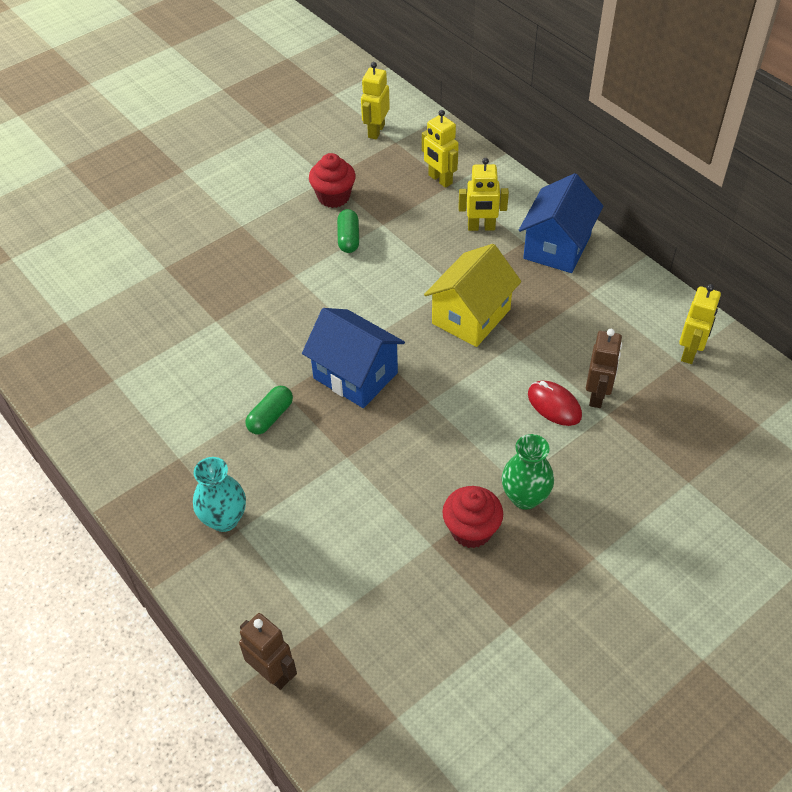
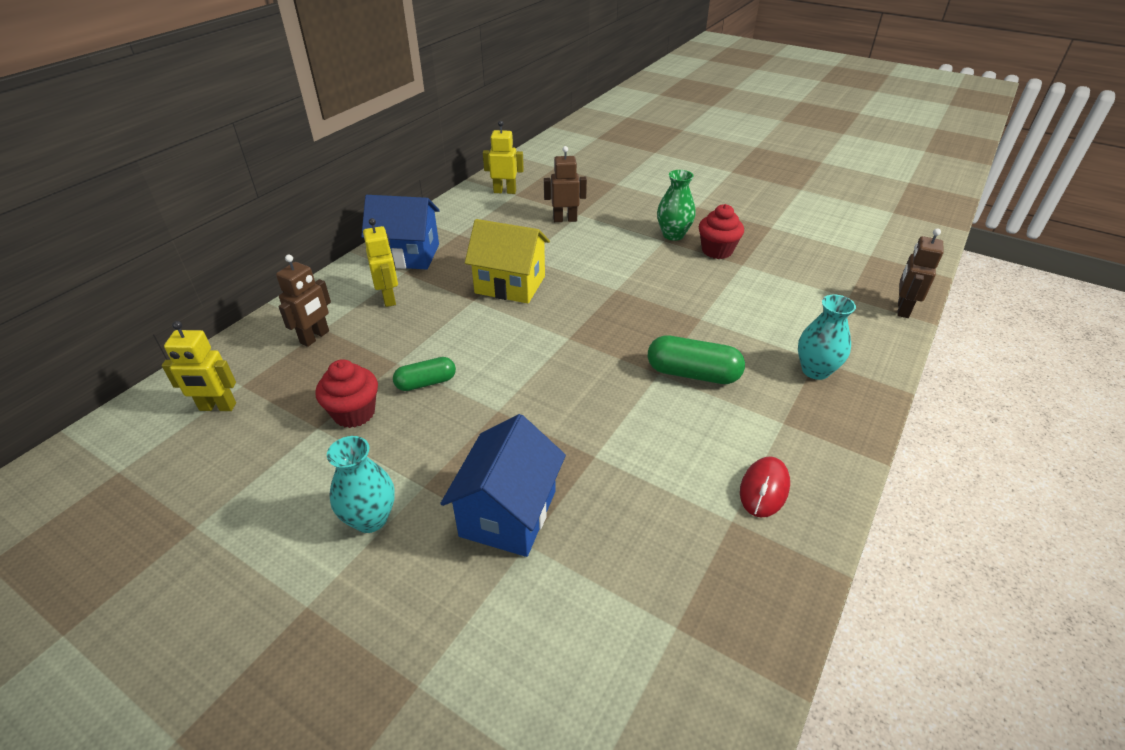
camera: 110 degrees left, 10 degrees down
green capsule [245,386,293,435] -> green capsule [648,335,745,384], size x1.55
blue house [302,308,405,408] -> blue house moved to [440,414,566,557]
yellow robot [422,110,459,188] -> brown robot [276,255,331,347]
red mouse [528,380,582,426] -> red mouse moved to [740,456,790,518]
none -> turquoise vase [327,436,395,533]

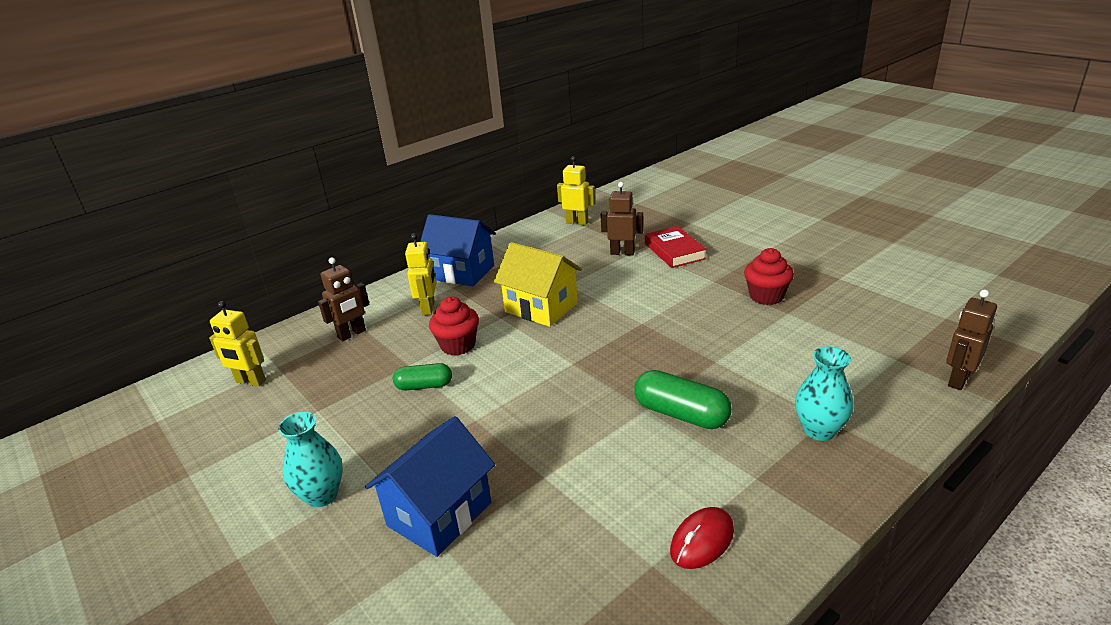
camera: 20 degrees right, 10 degrees down
red cupcake [315,359,378,428] -> red cupcake moved to [429,297,479,356]
green vase [657,170,696,241] -> none
none -> red book [645,226,707,268]

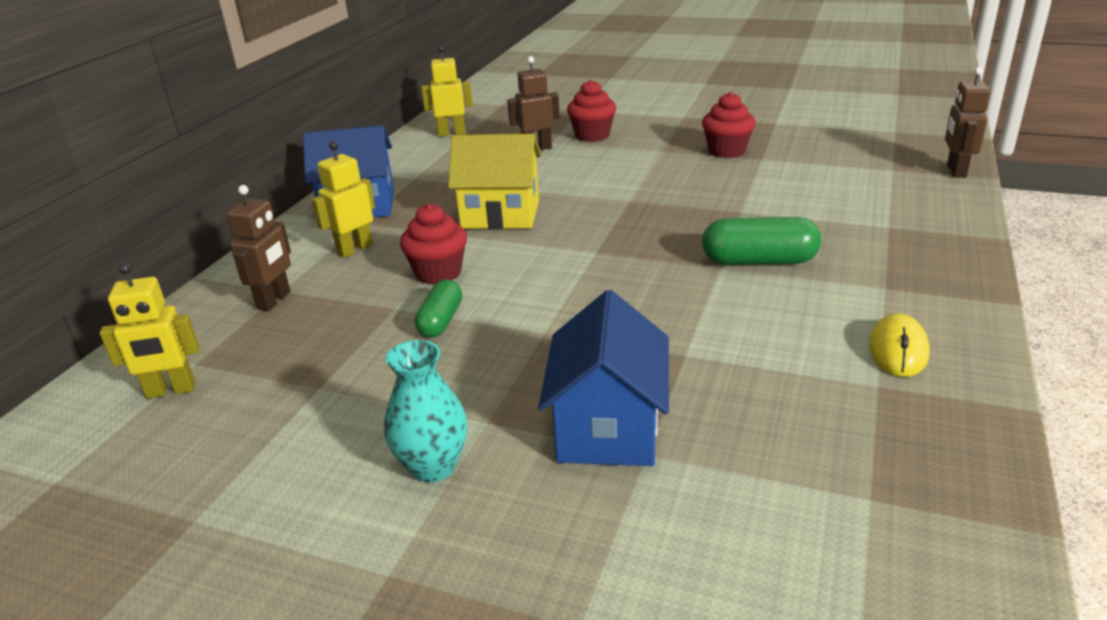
camera: 30 degrees left, 0 degrees up
green capsule [393,363,452,390] -> green capsule turned 45 degrees counterclockwise [415,279,462,338]
yellow robot [405,233,437,315] -> yellow robot turned 105 degrees counterclockwise [312,141,375,258]
red book [645,226,707,268] -> red cupcake [567,80,616,142]
red mouse [670,507,734,569] -> yellow mouse [869,313,929,377]
turquoise vase [795,346,853,441] -> none

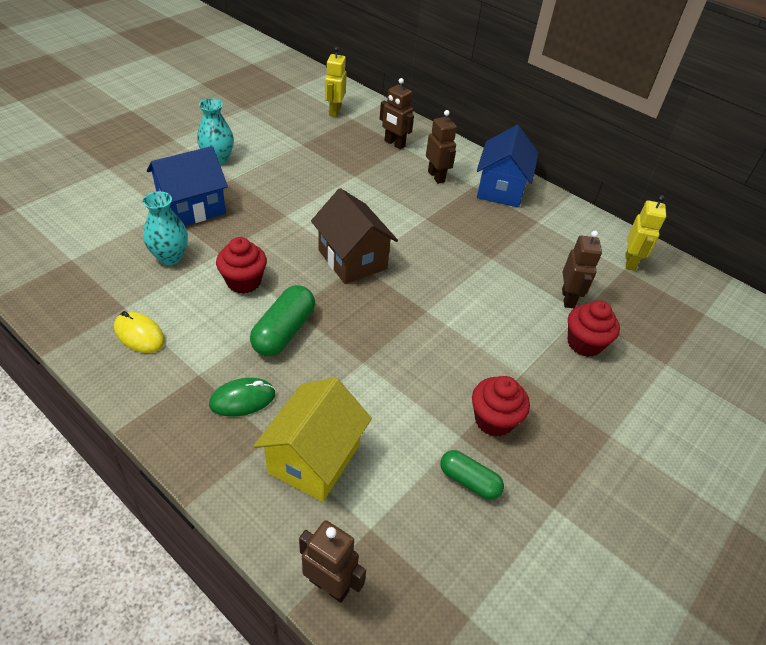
camera: 105 degrees right, 15 degrees up
yellow robot [312,141,375,258] -> brown robot [426,110,457,184]
red cupcake [400,203,467,285] -> red cupcake moved to [216,237,267,294]
green capsule [415,279,462,338] -> green capsule moved to [440,450,504,500]
yellow house [448,134,541,229] -> yellow house moved to [254,378,372,502]
blue house [538,290,669,466] -> blue house turned 60 degrees counterclockwise [147,146,228,226]
none -> turquoise vase [143,191,188,265]
none -> green mouse [209,378,276,417]
none -> brown house [311,188,398,284]

